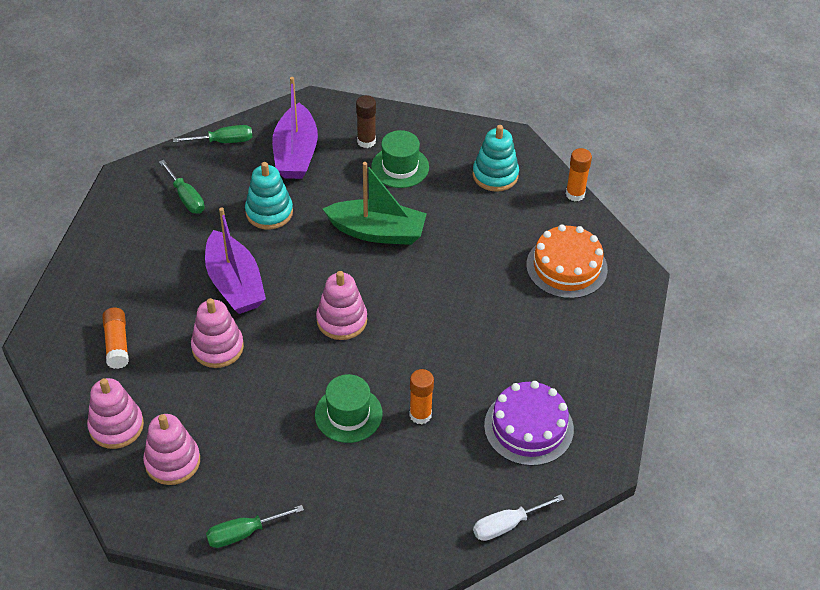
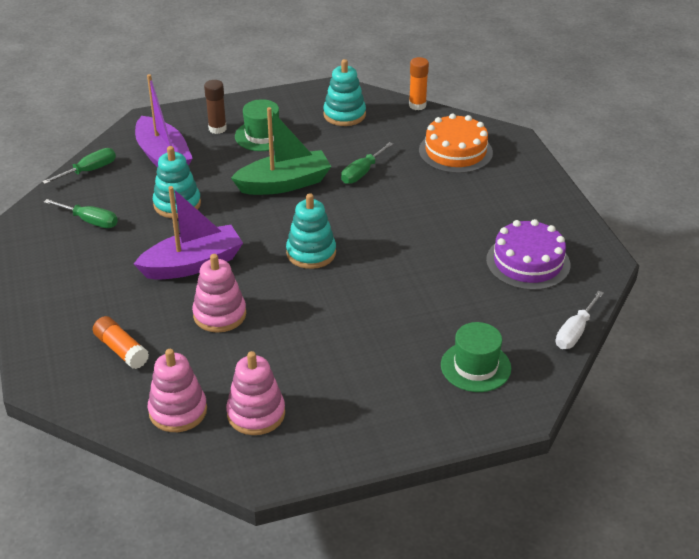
camera: 30 degrees left, 10 degrees down
purple boat [205,207,266,314] -> purple boat turned 60 degrees counterclockwise [134,186,243,280]
green screwdriver [206,505,304,548] -> green screwdriver moved to [341,142,393,184]
green hat [315,374,382,443] -> green hat moved to [441,322,511,392]
pink stacking toy [316,271,367,340] -> turquoise stacking toy [286,193,336,269]
orange glue stick [410,369,434,424] -> none

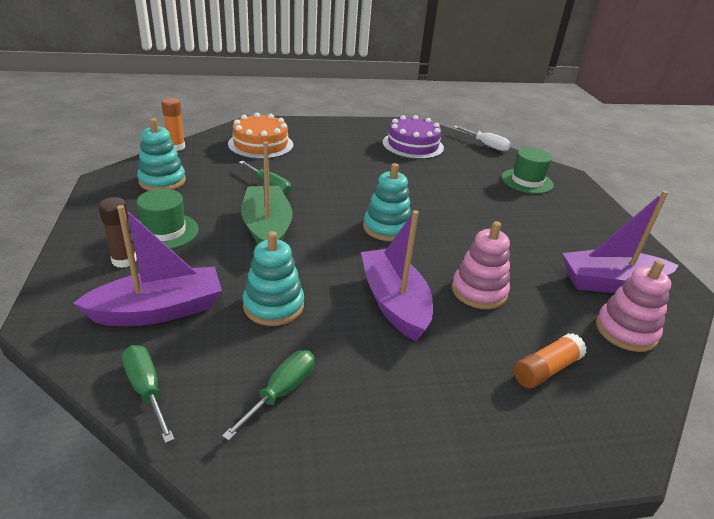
camera: 85 degrees left, 5 degrees down
pink stacking toy [226,351,285,435] -> purple boat [562,191,679,293]

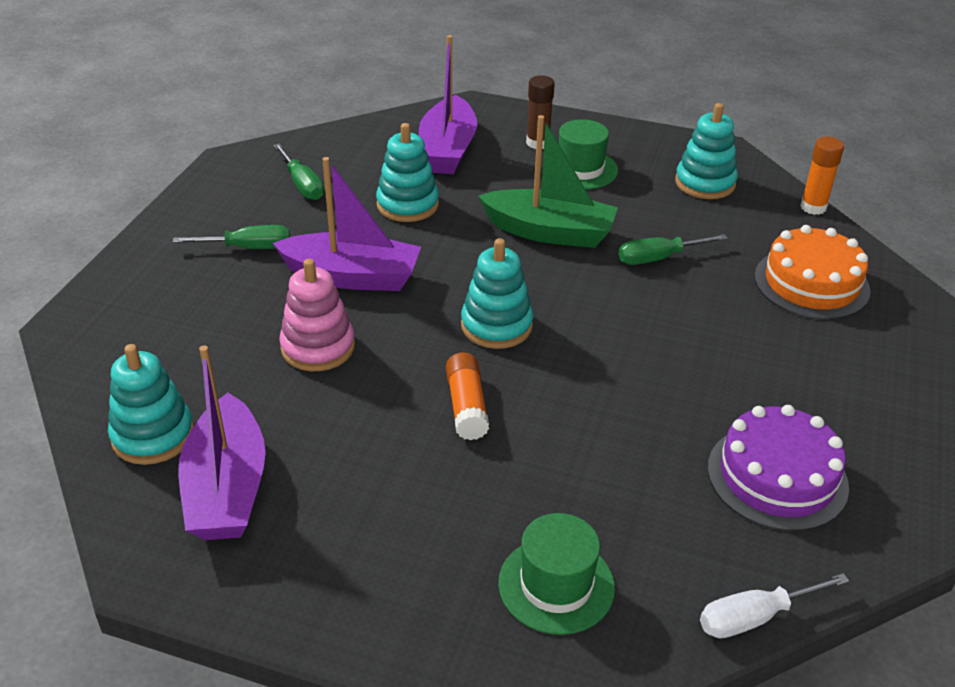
camera: 120 degrees right, 5 degrees up
green screwdriver [122,345,175,443] -> green screwdriver moved to [173,225,290,249]
orange glue stick [513,333,587,388] -> orange glue stick moved to [446,352,489,440]
purple boat [562,191,679,293] -> purple boat turned 150 degrees clockwise [178,345,266,540]
pink stacking toy [596,260,671,352] -> turquoise stacking toy [108,344,194,465]

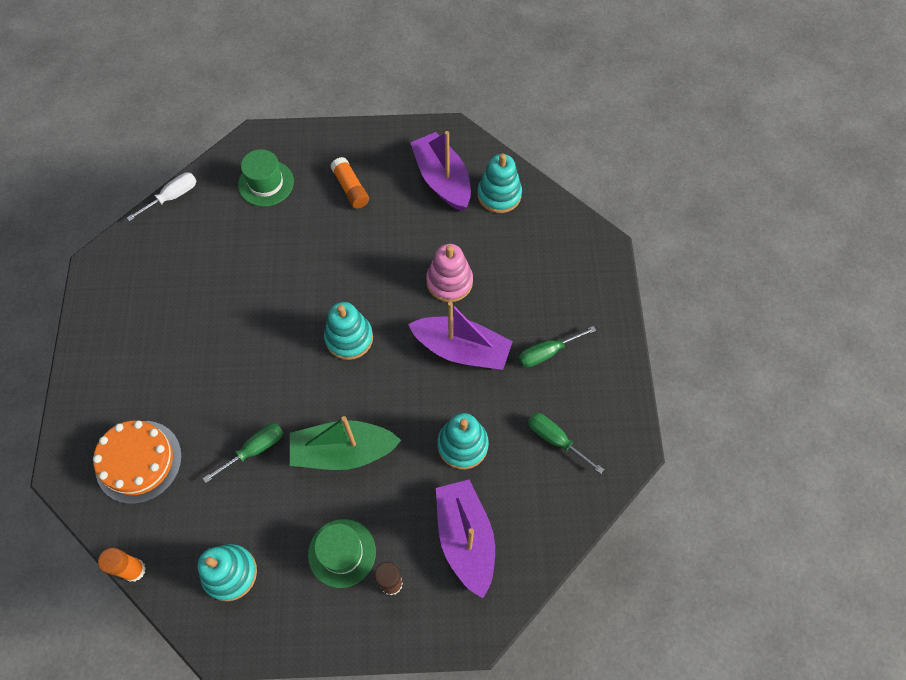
camera: 160 degrees right, 25 degrees up
purple boat [273,157,421,291] -> purple boat turned 150 degrees counterclockwise [408,302,513,370]
orange glue stick [446,352,489,440] -> orange glue stick moved to [330,157,369,208]
purple cake [708,405,849,531] -> none

